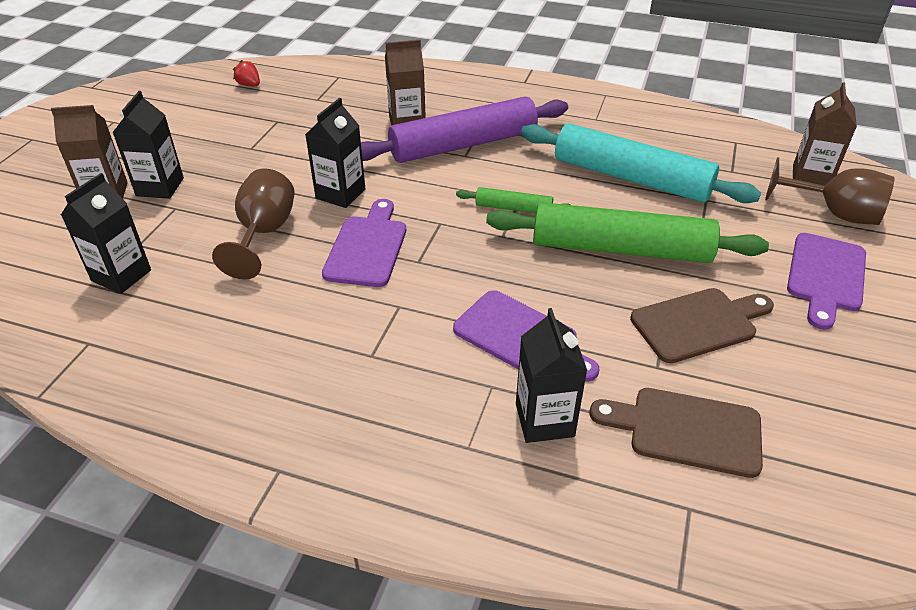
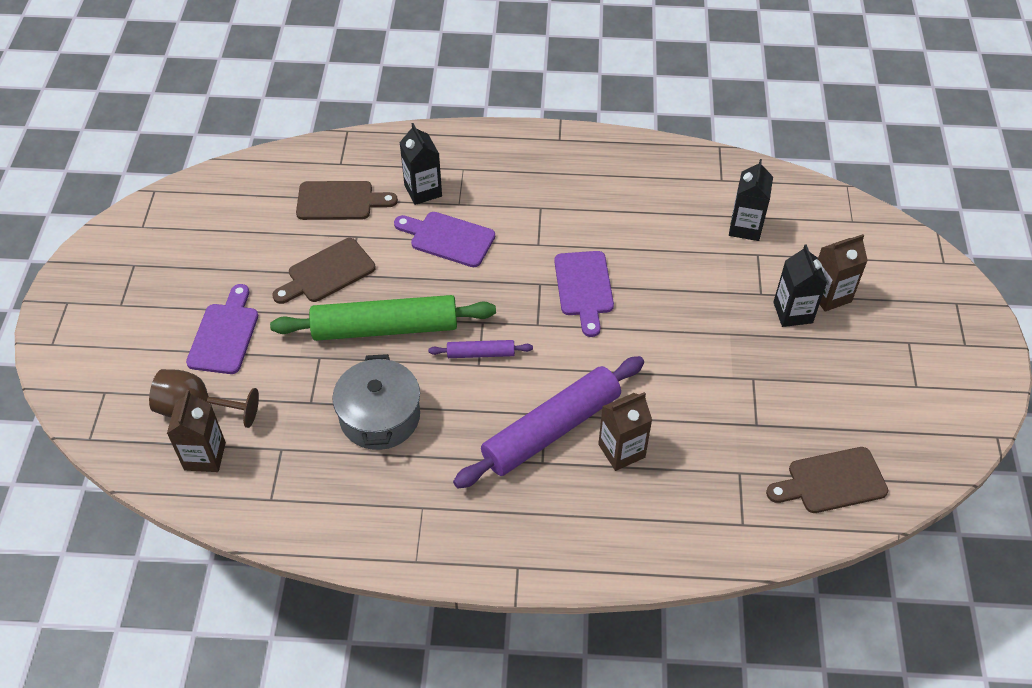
camera: 165 degrees right, 10 degrees up
brown goblet [212,168,295,279] -> none
red strawberry [233,60,260,86] -> brown cutting board [766,447,888,513]
black carton [305,98,365,208] -> none
green rolling pin [456,187,570,213] -> purple rolling pin [428,340,533,358]
turquoise rolling pin [521,123,761,203] -> grey pot [332,354,420,450]

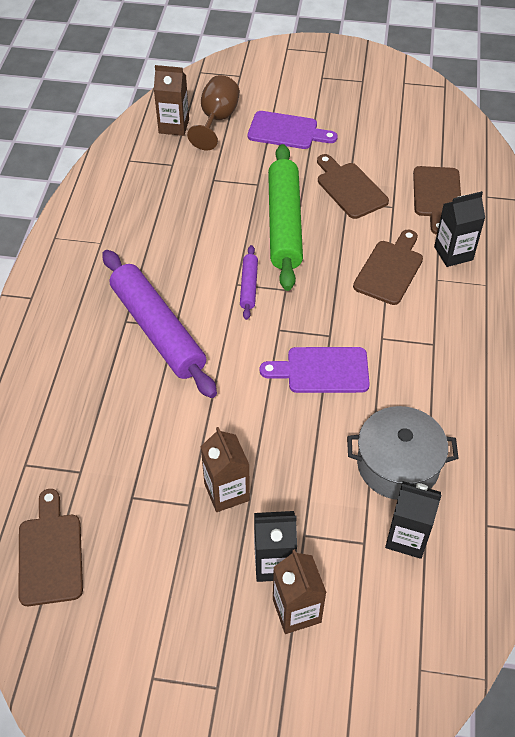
camera: 95 degrees right, 0 degrees up
grey pot [332,354,420,450] -> grey pot moved to [347,406,459,500]
purple cutting board [394,212,495,267] -> brown cutting board [353,230,423,305]
brown carton [598,392,652,471] -> brown carton moved to [200,427,250,512]

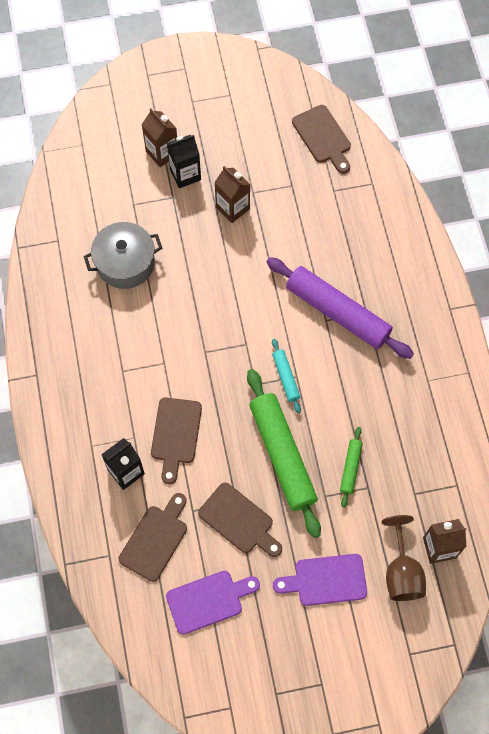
camera: 160 degrees right, 15 degrees up
purple rolling pin [240,245,258,320] -> turquoise rolling pin [272,339,301,413]
purple cutting board [260,347,370,393] -> purple cutting board moved to [166,571,260,635]
black carton [385,481,442,559] -> none
brown cutting board [413,166,461,235] -> brown cutting board turned 45 degrees clockwise [119,493,187,582]
none -> green rolling pin [340,427,363,508]

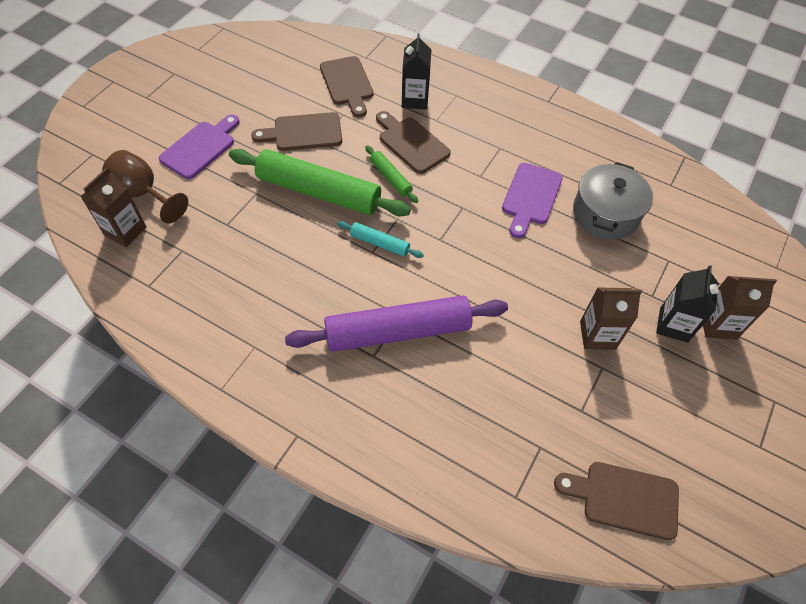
camera: 130 degrees right, 10 degrees down
purple cutting board [166,571,260,635] -> purple cutting board moved to [502,163,563,238]
green rolling pin [340,427,363,508] -> green rolling pin moved to [365,145,418,203]

